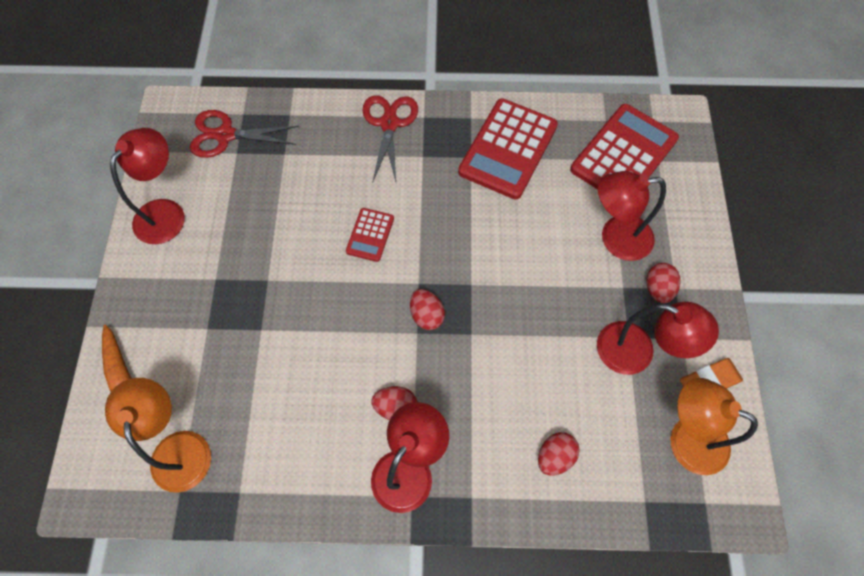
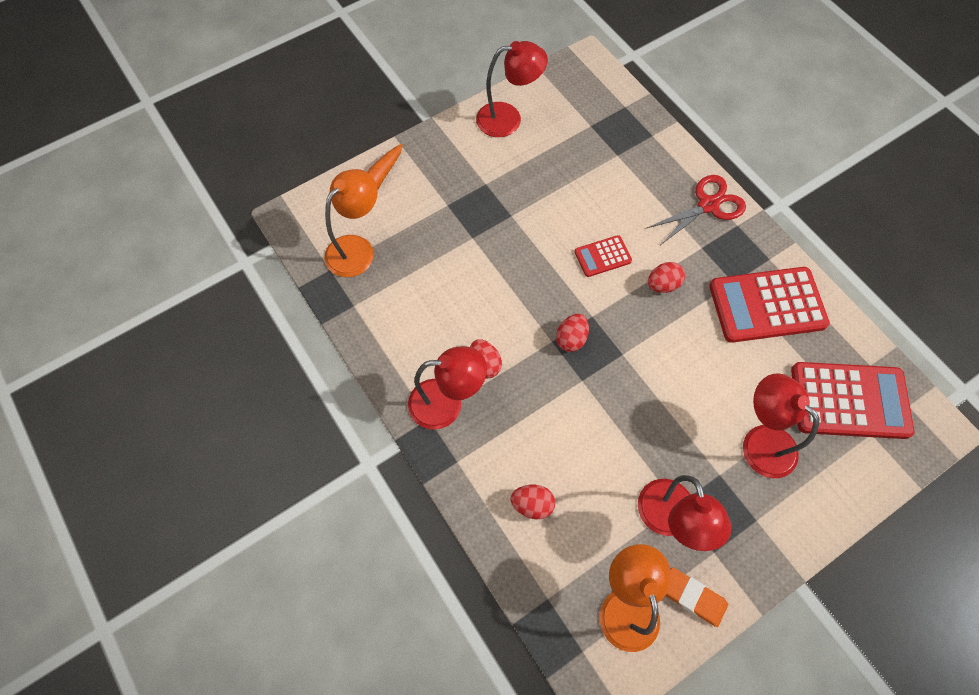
camera: 55 degrees right, 0 degrees up
red scissors [190,110,299,158] -> none
red egg [647,263,681,303] -> red egg moved to [648,262,685,293]

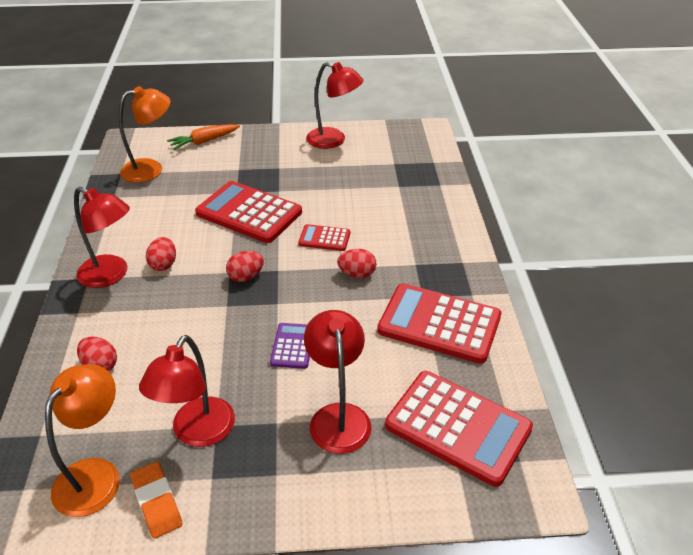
camera: 30 degrees right, 25 degrees down
red scissors [647,175,746,245] -> none
none -> red calculator [195,181,302,243]
none -> purple calculator [270,323,310,369]

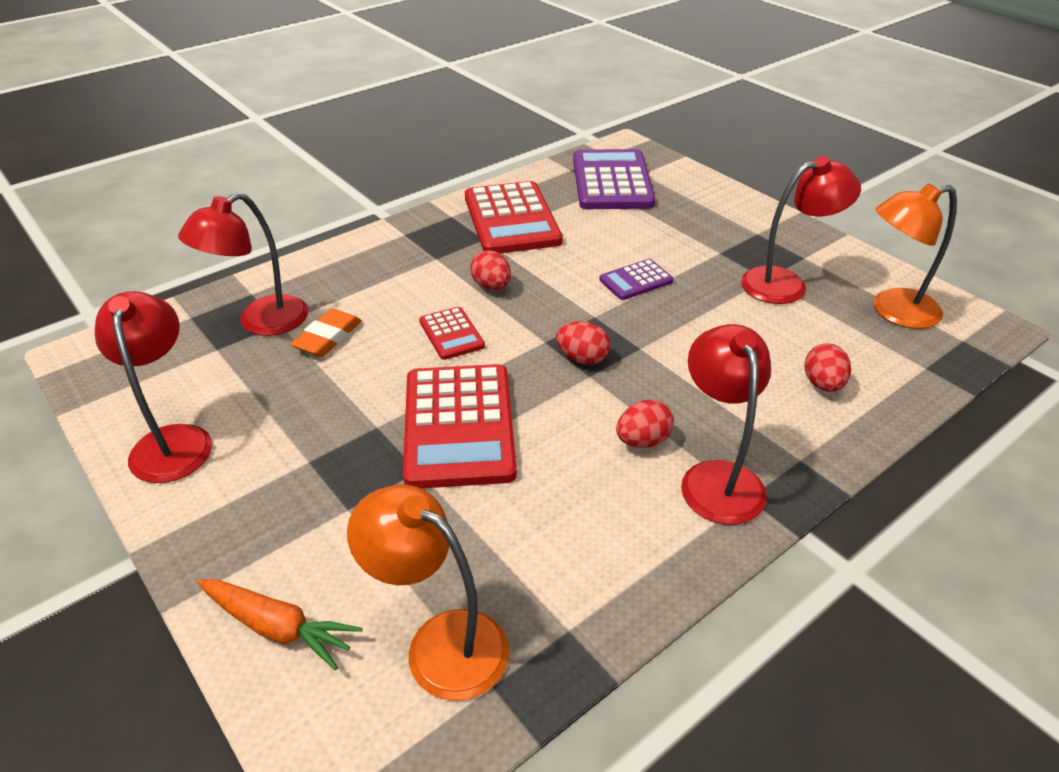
camera: 125 degrees left, 0 degrees up
orange eraser [130,462,182,538] -> orange eraser moved to [290,309,362,357]
red lamp [304,310,372,454] -> red lamp moved to [178,192,309,336]
red calculator [385,371,533,487] -> purple calculator [573,149,655,209]

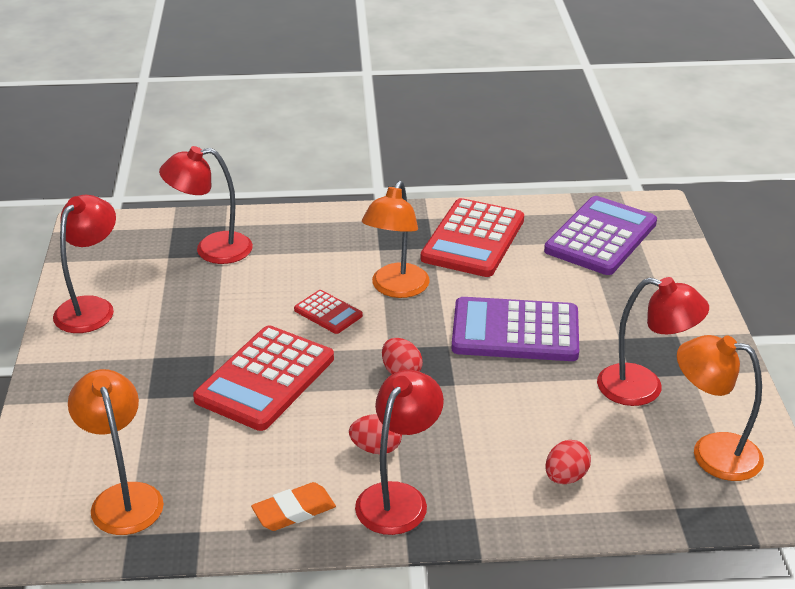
camera: 35 degrees right, 5 degrees down
orange carrot [197,579,363,670] -> none
orange eraser [290,309,362,357] -> orange eraser moved to [251,482,336,531]
red calculator [419,307,485,360] -> red calculator turned 60 degrees counterclockwise [294,290,363,334]
red egg [470,250,511,290] -> orange lamp [362,181,430,298]
purple calculator [599,259,674,300] -> purple calculator [452,297,579,361], size x2.02

